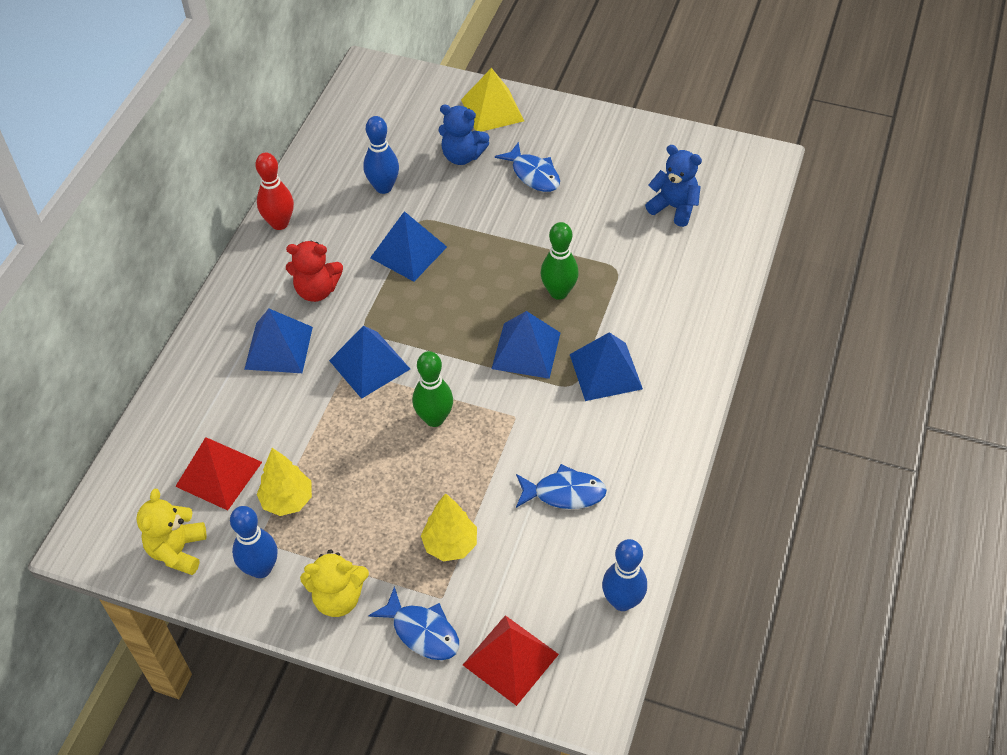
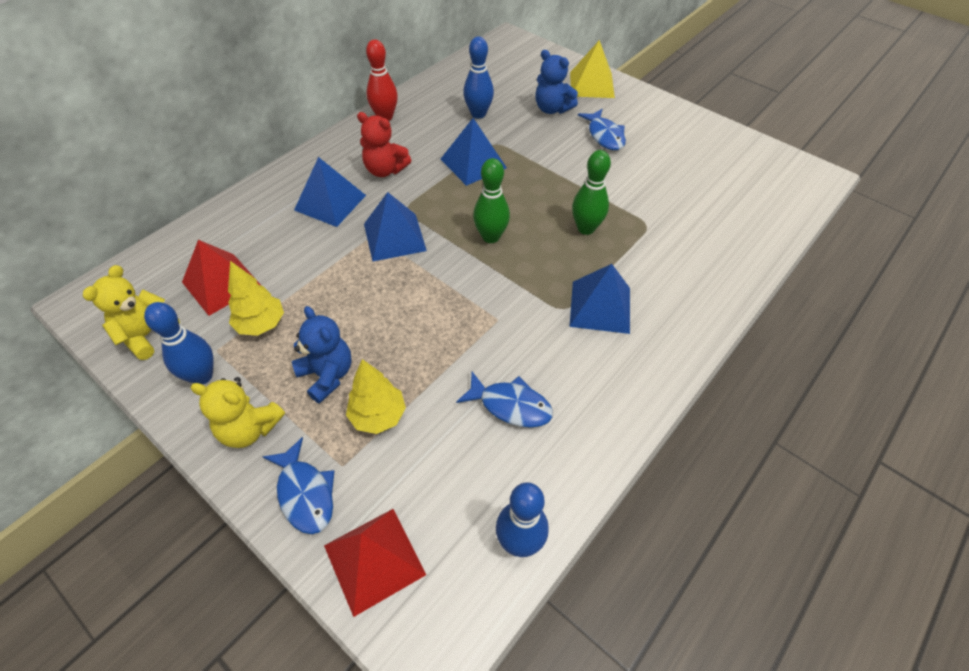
camera: 20 degrees right, 0 degrees up
green bowling pin [412,351,453,427] -> green bowling pin moved to [473,158,510,243]
blue pyramid [492,311,560,379] -> none
blue teddy bear [645,145,702,227] -> blue teddy bear moved to [292,306,352,404]

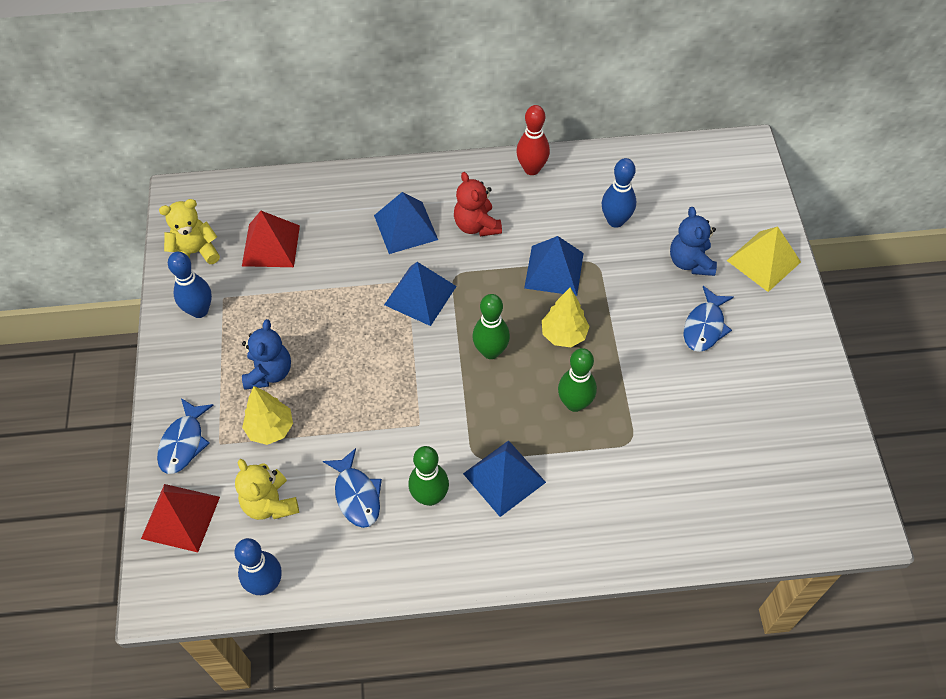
camera: 45 degrees right, 5 degrees up
yellow teddy bear [190,377,285,448] -> yellow teddy bear moved to [235,459,299,520]
yellow tree [228,261,284,336] -> yellow tree moved to [542,288,590,347]
none -> green bowling pin [408,446,449,506]

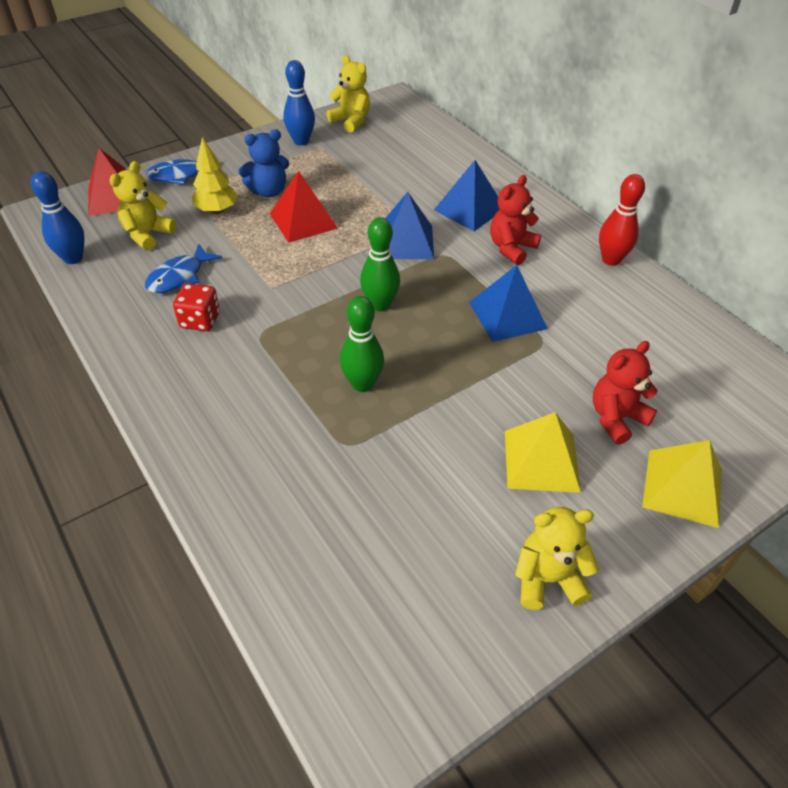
camera: 60 degrees right, 10 degrees down
red pyramid [242,211,300,267] -> red pyramid moved to [270,171,338,243]
green bowling pin [408,446,449,506] -> red dice [173,283,220,331]
blue pyramid [463,440,546,517] -> none
yellow tree [542,288,590,347] -> none
blue bowling pin [602,158,636,228] -> none
blue teddy bear [670,207,717,276] -> red teddy bear [593,341,658,445]
blue fish [684,286,734,352] -> yellow pyramid [505,412,581,493]
none -> yellow teddy bear [515,507,599,610]

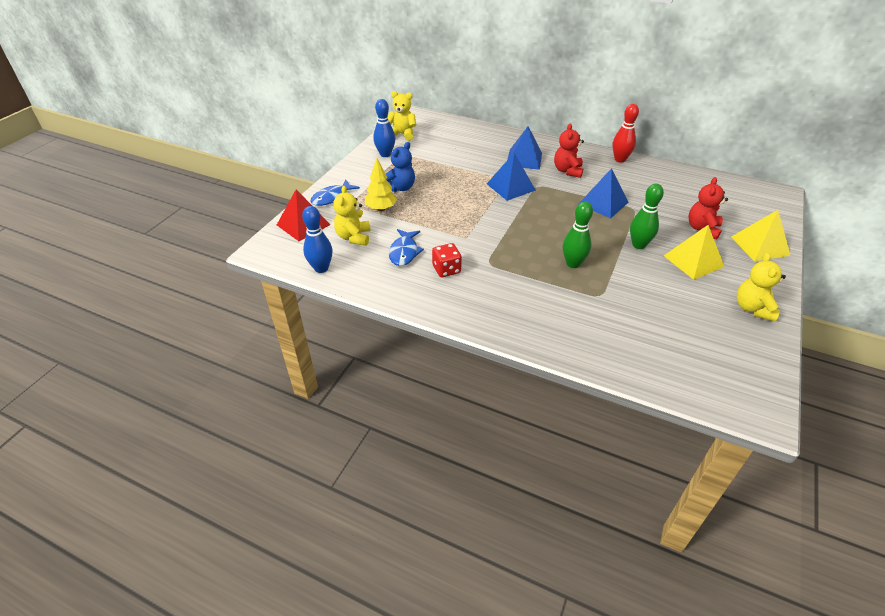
camera: 30 degrees left, 5 degrees down
red pyramid [270,171,338,243] -> none
green bowling pin [360,217,400,312] -> green bowling pin moved to [630,184,664,249]
yellow teddy bear [515,507,599,610] -> yellow teddy bear turned 45 degrees counterclockwise [737,252,786,322]

